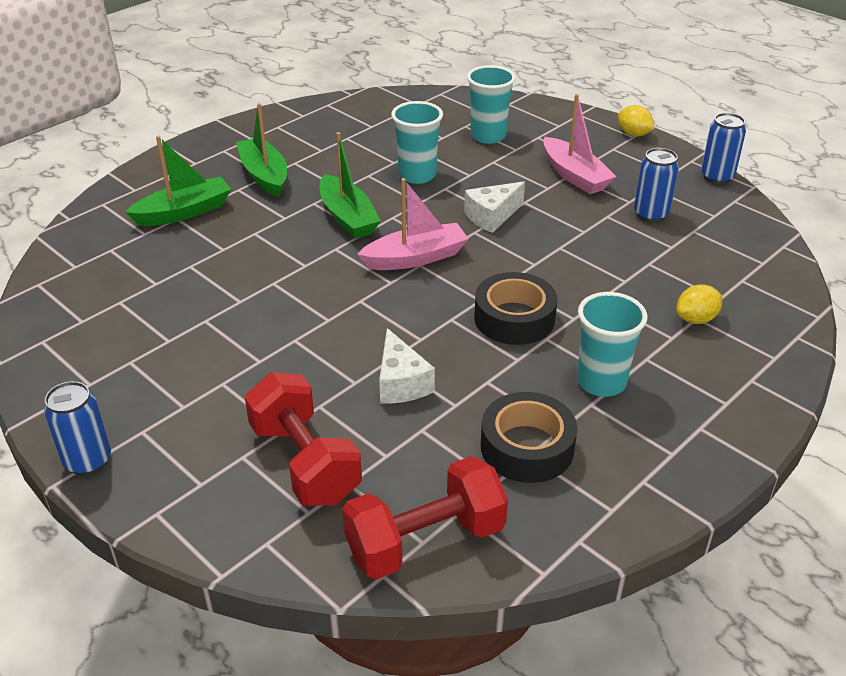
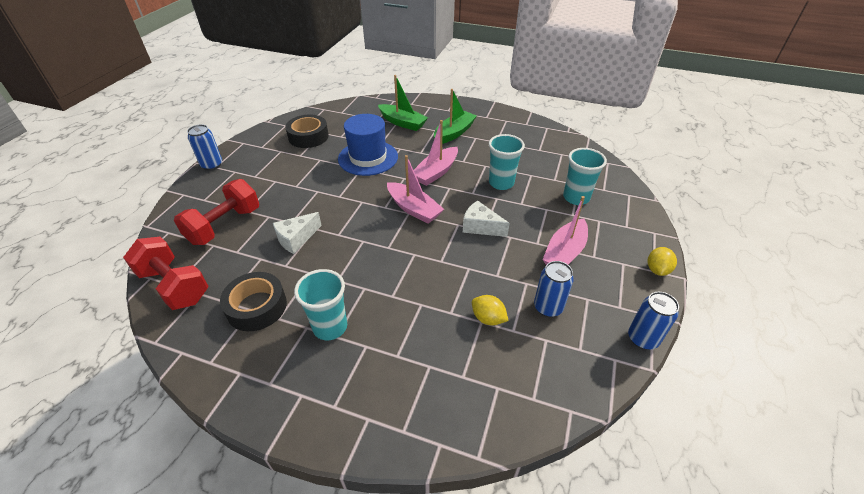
camera: 65 degrees right, 5 degrees up
green boat [320,132,381,239] -> pink boat [414,120,458,186]
black tape [474,272,557,345] -> black tape moved to [285,115,329,148]
yellow lemon [676,284,722,324] -> yellow lemon moved to [472,295,508,326]
none -> blue hat [338,114,398,176]

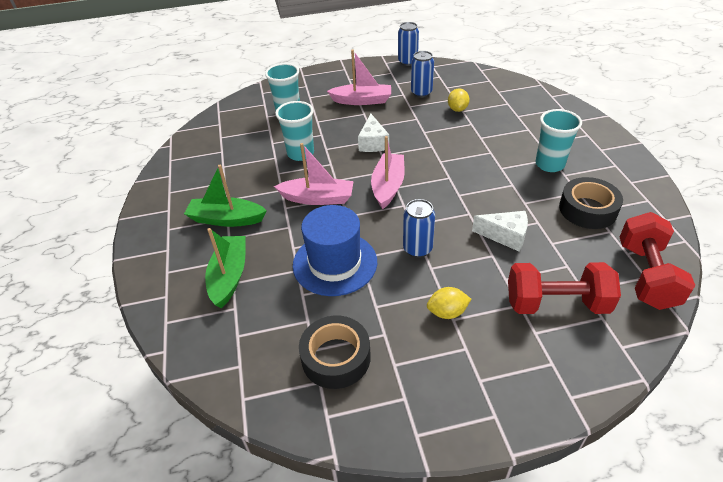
camera: 120 degrees left, 0 degrees up
blue can [187,124,222,170] -> blue can moved to [403,199,435,258]
yellow lemon [648,247,677,276] -> yellow lemon moved to [427,287,471,319]

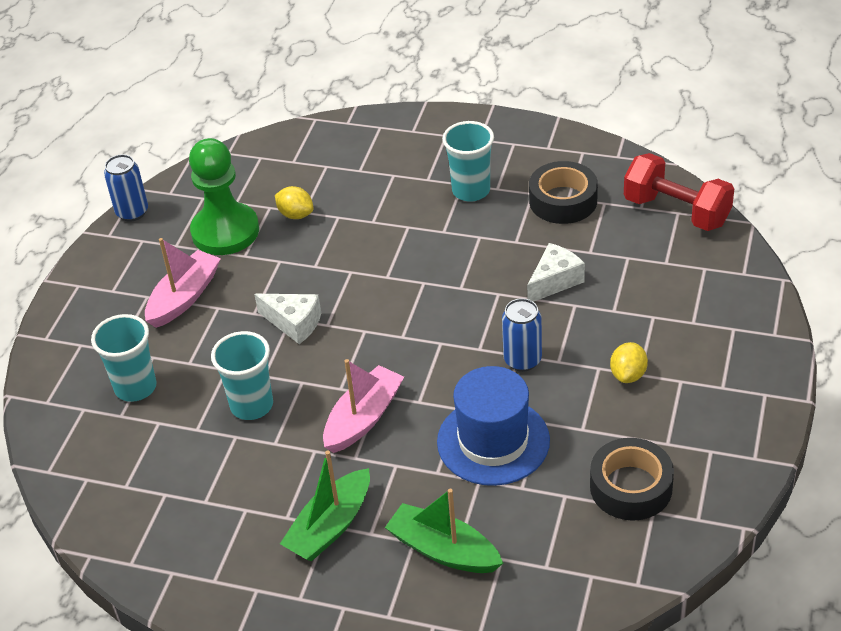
camera: 60 degrees left, 0 degrees up
pink boat [371,136,405,209] -> none
blue can [411,51,434,98] -> green pawn [189,138,259,255]
red dumbbell [508,262,621,314] -> none

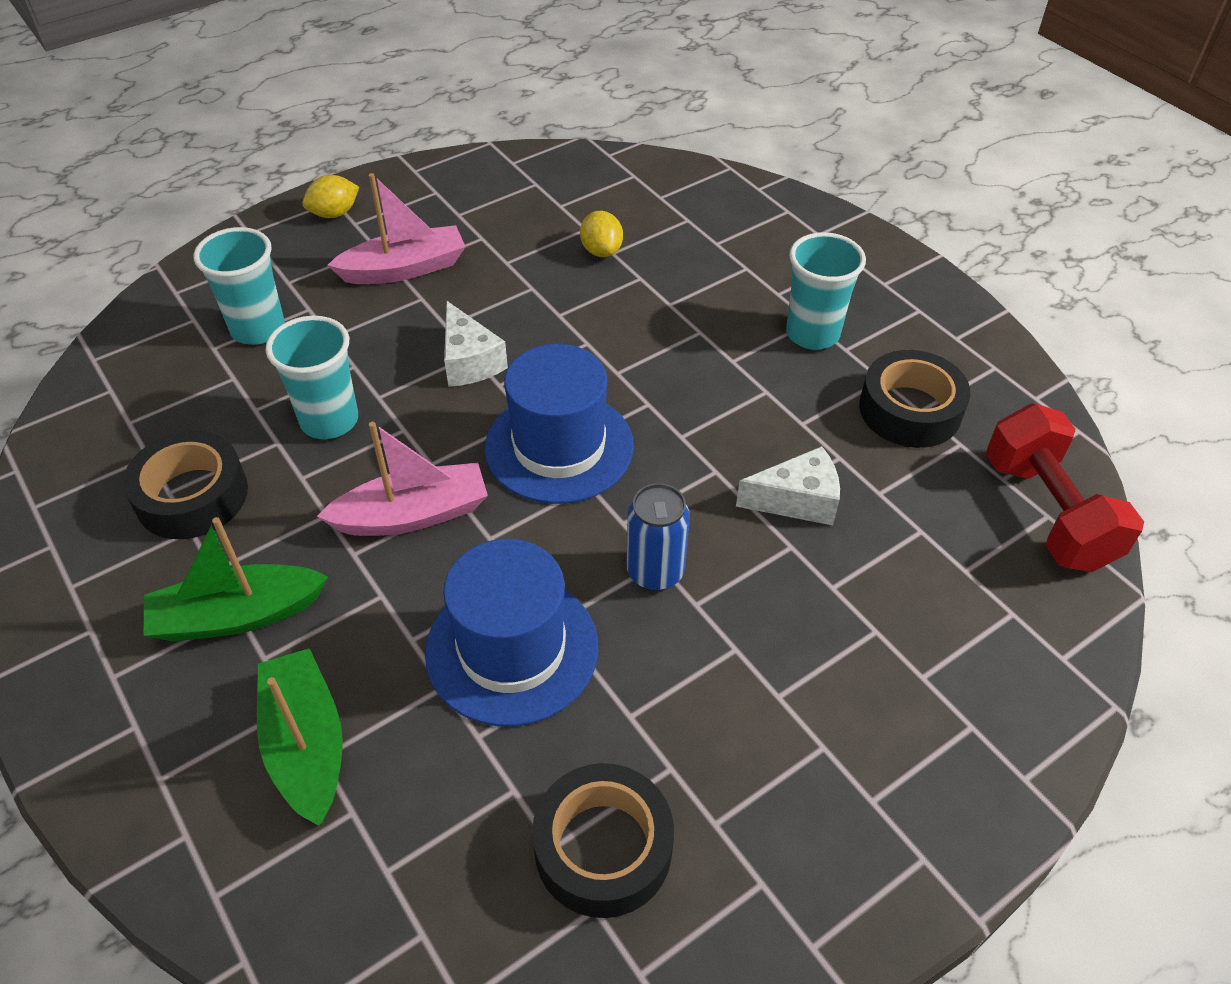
camera: 35 degrees right, 5 degrees up
blue can [104,154,148,222] -> none
green pawn [189,138,259,255] -> none
yellow lemon [610,342,648,383] -> yellow lemon moved to [303,175,359,218]
none -> black tape [123,431,248,539]
none -> blue hat [485,344,634,504]

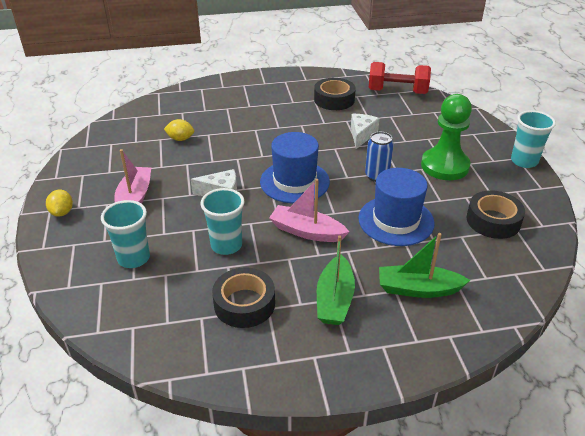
camera: 65 degrees left, 10 degrees down
pink boat [317,422,488,536] -> pink boat turned 75 degrees counterclockwise [269,179,349,242]
turquoise cup [786,232,866,350] -> turquoise cup moved to [511,110,556,168]
none -> green pawn [421,94,472,180]

